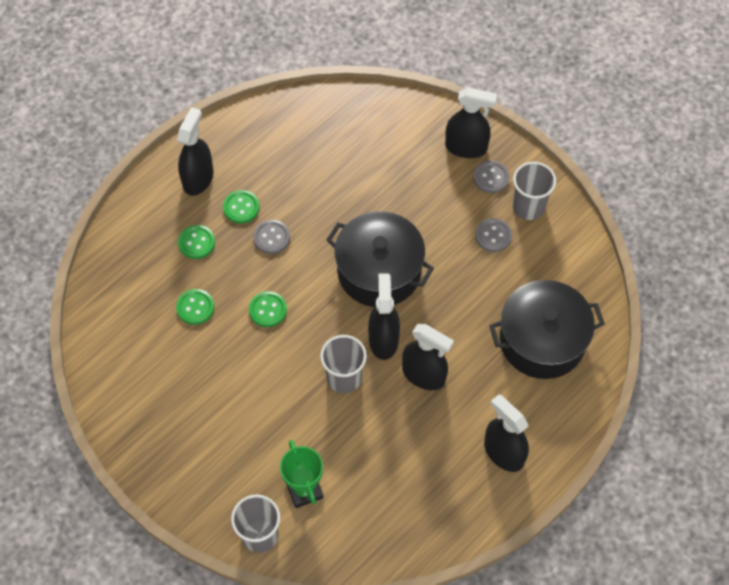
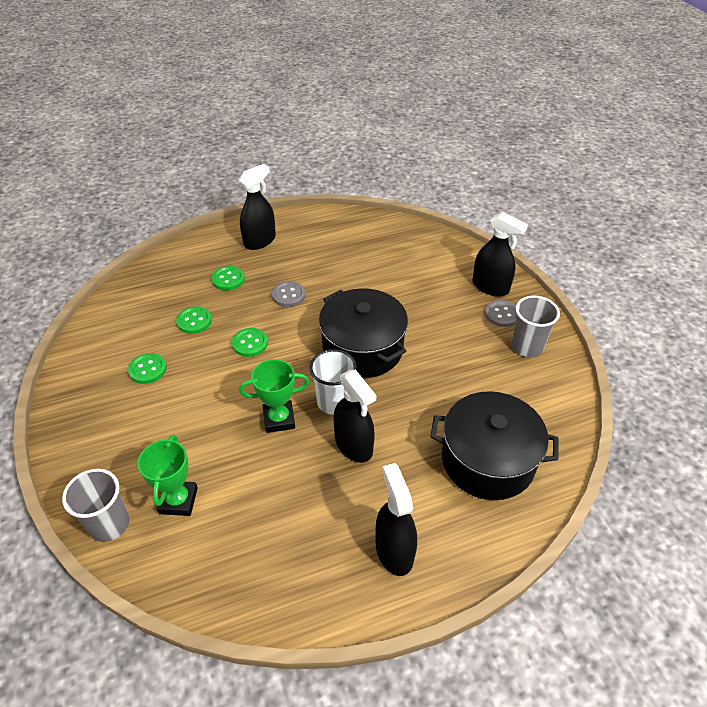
camera: 25 degrees right, 15 degrees down
green button [223,190,260,223] -> green button moved to [128,353,167,384]
grey cup [320,335,367,393] -> green trophy [239,359,309,433]
black spray bottle [368,273,400,360] -> white cup [309,349,357,415]
grey button [475,218,512,252] -> none

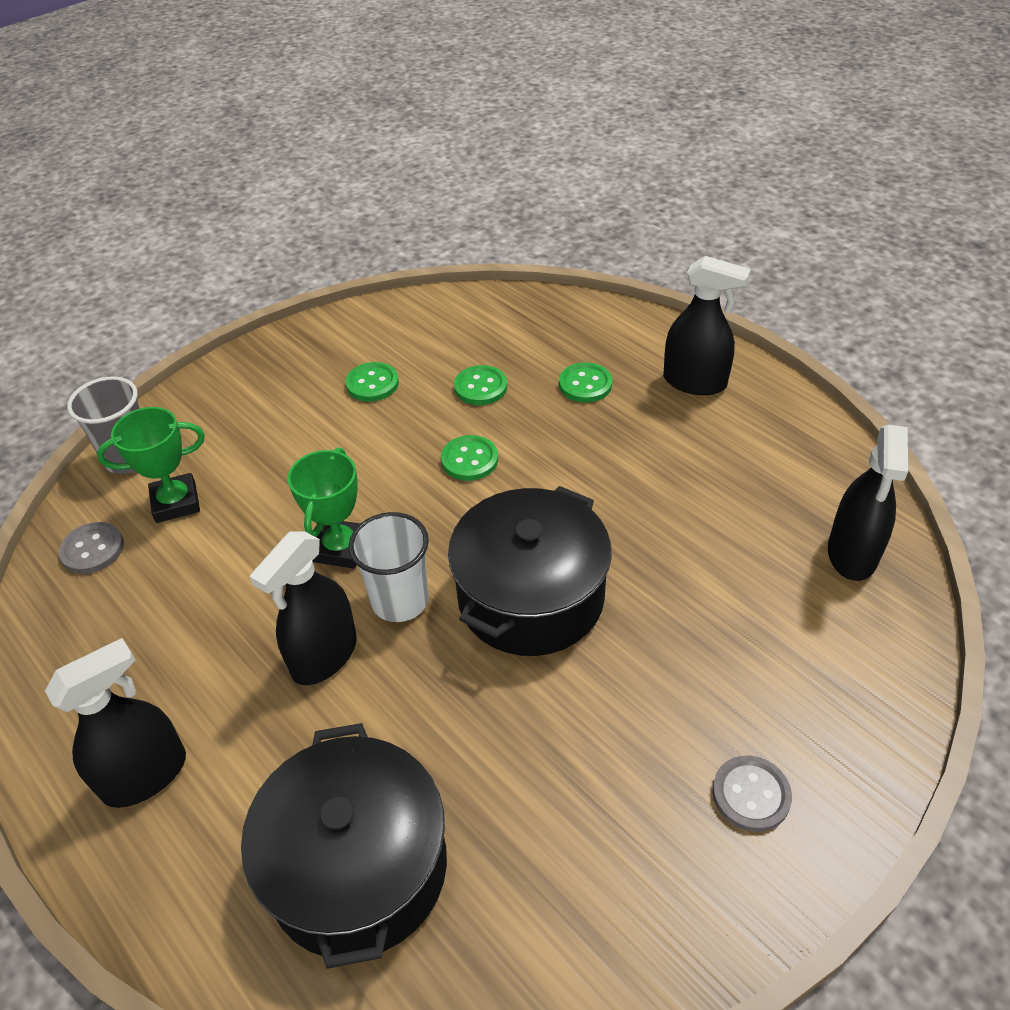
camera: 70 degrees right, 0 degrees up
green trophy [239,359,309,433] -> green trophy turned 45 degrees clockwise [288,447,360,569]
grey button [272,281,305,307] -> grey button moved to [59,522,124,574]
black spray bottle [472,212,528,297] -> black spray bottle moved to [828,425,908,581]
grey cup [511,296,560,357] -> none

